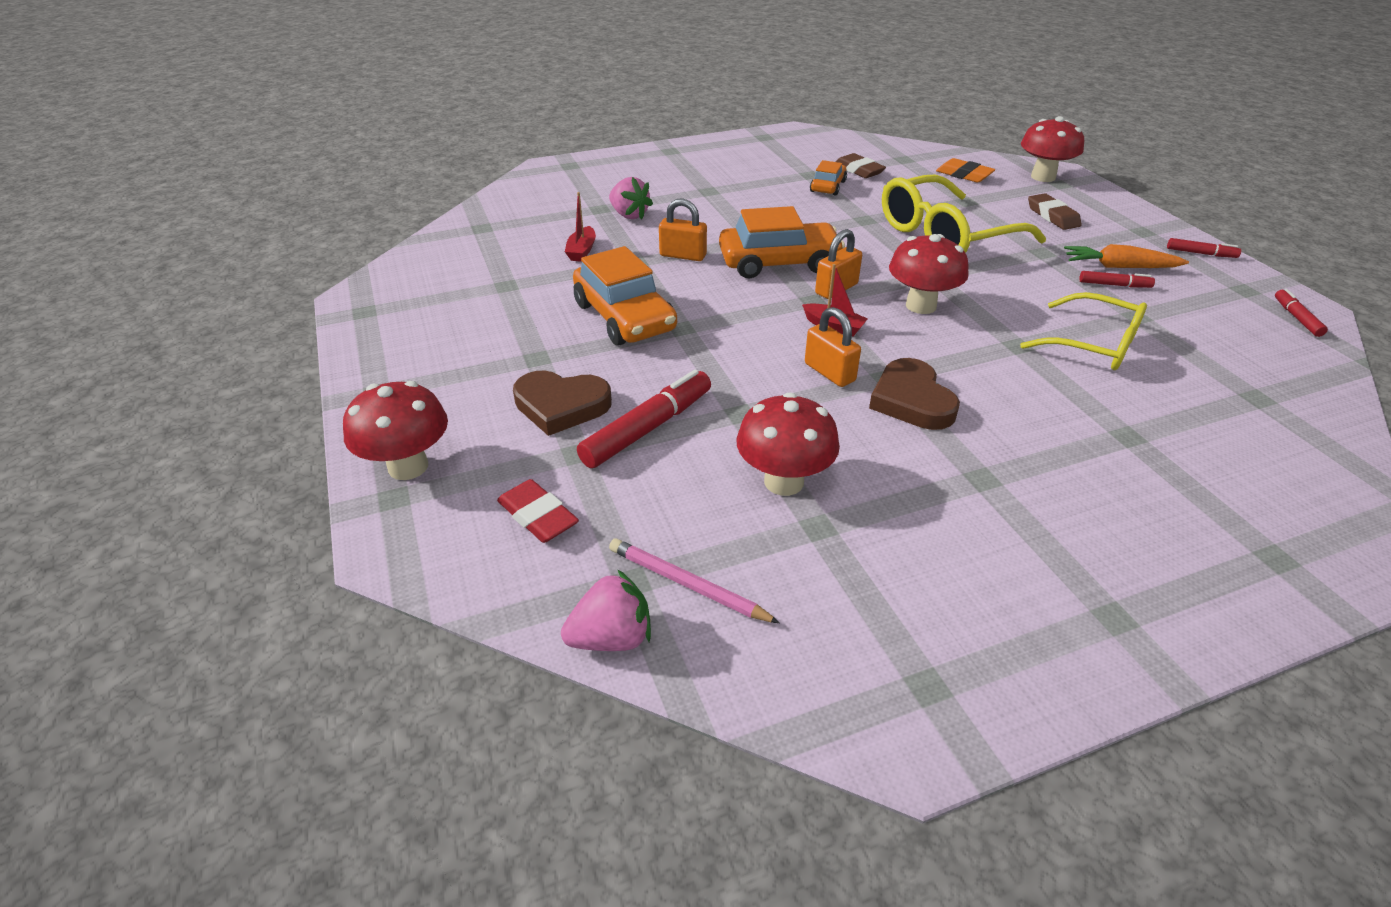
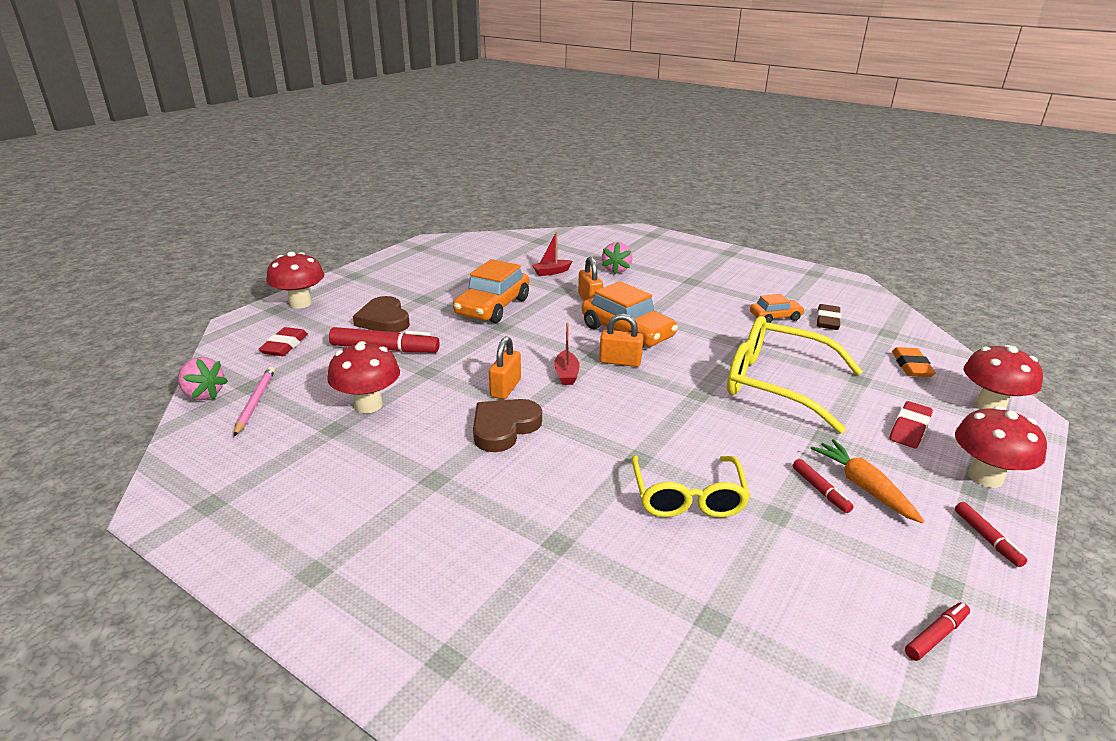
camera: 55 degrees right, 10 degrees down
red mushroom [889,234,969,314] -> red mushroom moved to [955,406,1047,488]
brown eraser [1028,193,1082,230] -> red eraser [890,401,933,448]

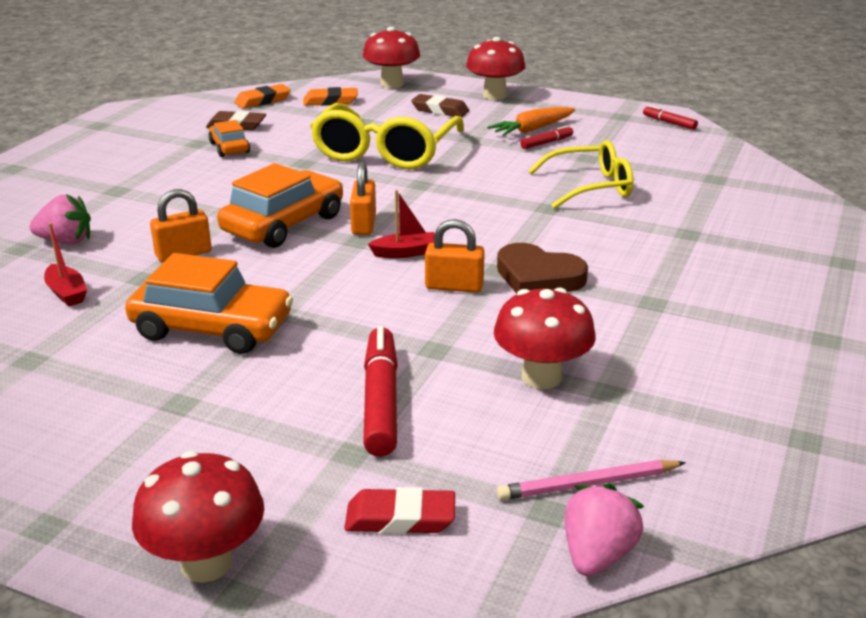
camera: 100 degrees left, 0 degrees up
brown heart [353,296,410,332] -> none
red eraser [890,401,933,448] -> brown eraser [411,94,469,117]
red marker [955,502,1027,567] -> none
none -> orange eraser [234,84,291,109]

